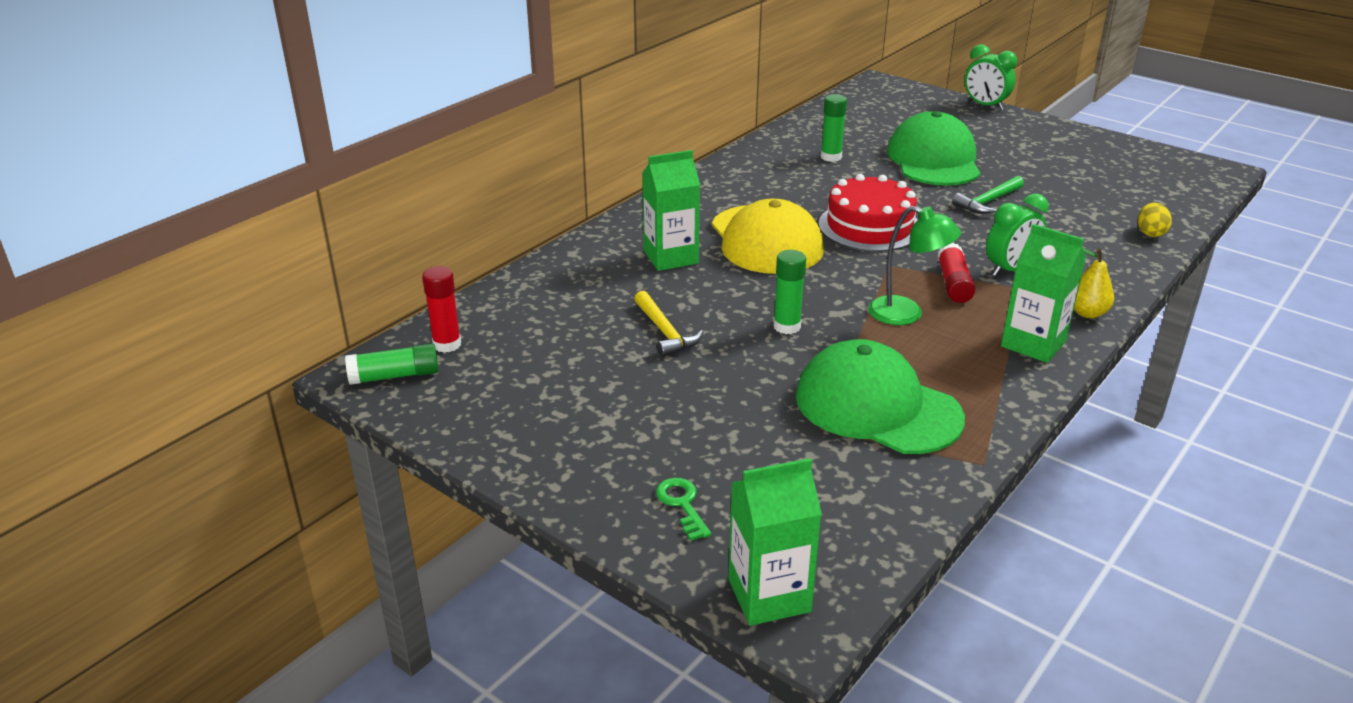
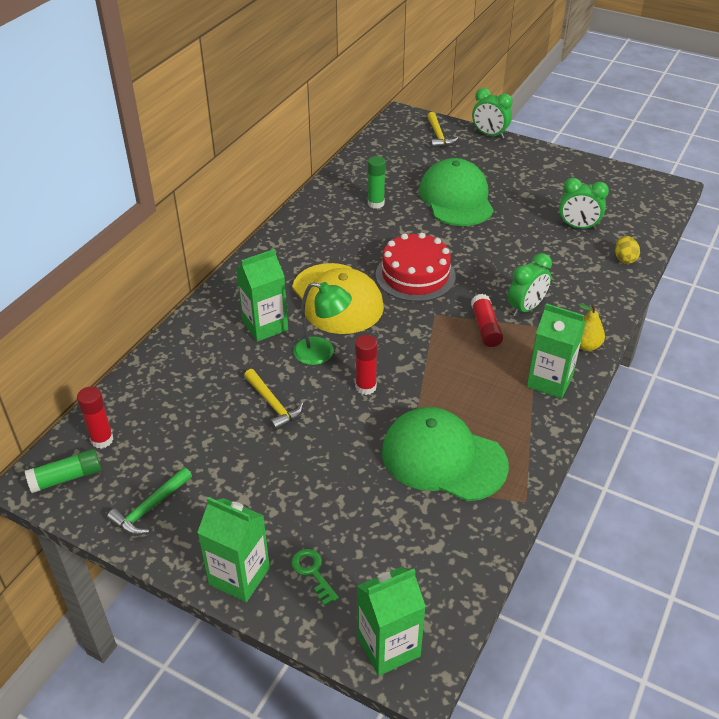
camera: 10 degrees left, 10 degrees up
green glue stick [773,250,806,334] -> red glue stick [355,335,378,395]
green lamp [868,206,961,325] -> green lamp moved to [293,282,352,365]
green hammer [952,176,1024,214] -> green hammer moved to [107,467,192,535]
none -> green carton [197,497,270,602]
none -> yellow hammer [427,112,458,148]
none -> green clock [559,178,609,230]

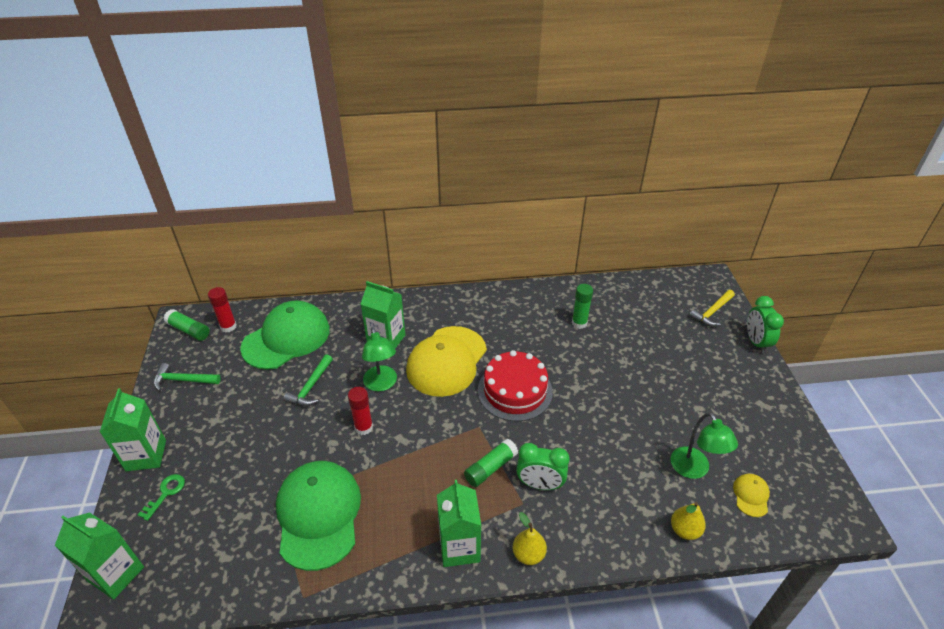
camera: 55 degrees right, 0 degrees up
yellow hammer [244,369,304,431] -> green hammer [284,354,333,406]
green cap [419,158,494,226] -> green cap moved to [240,300,330,370]
red glue stick [471,294,503,347] -> green glue stick [464,439,518,487]
green clock [559,178,609,230] -> green lamp [670,412,738,479]
yellow egg [615,236,640,264] -> yellow pear [671,502,706,540]
none -> yellow cap [733,474,770,517]

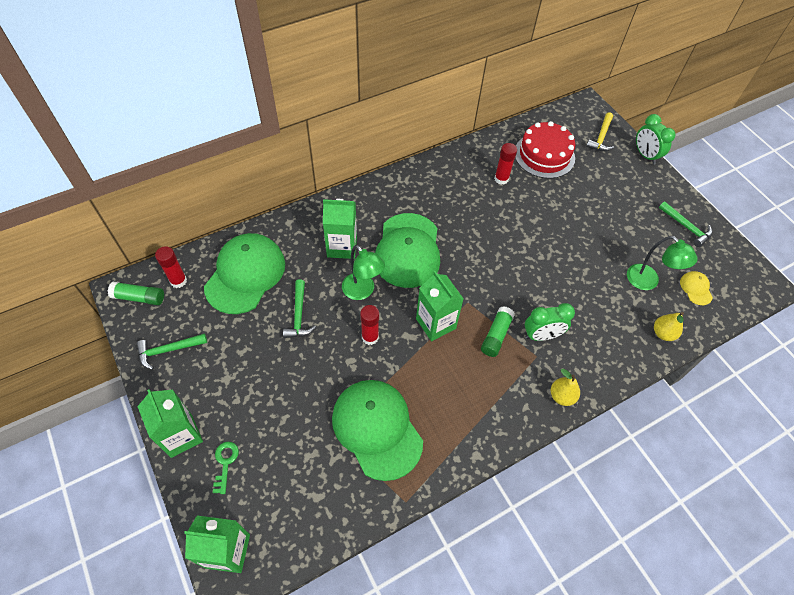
camera: 25 degrees left, 15 degrees up
yellow cap [406,326,487,397] -> green cap [375,213,440,288]
green carton [437,480,481,567] -> green carton moved to [416,271,464,341]
red cake [478,350,553,421] -> red cake moved to [515,121,575,179]
green glue stick [572,284,593,329] -> red glue stick [494,143,517,185]
none -> green hammer [659,201,712,247]

